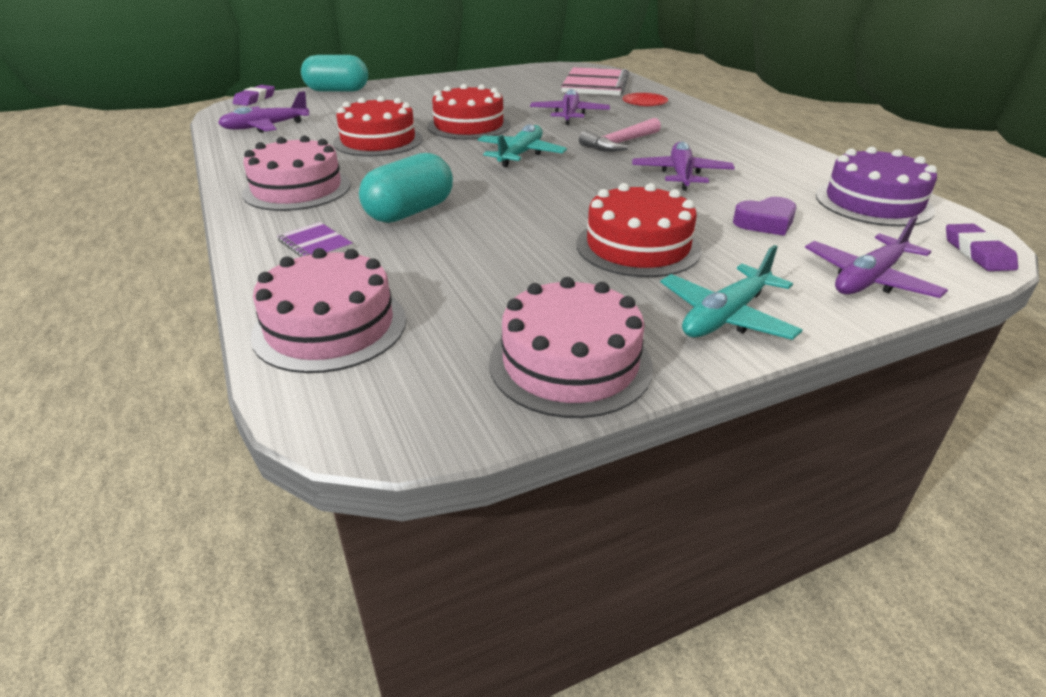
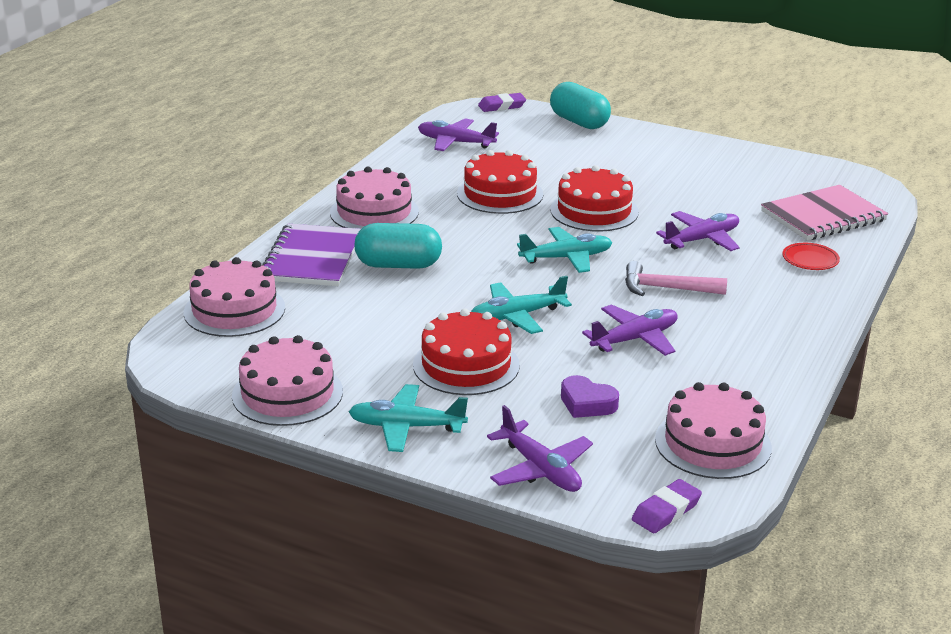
camera: 50 degrees right, 5 degrees down
purple notebook [277,222,353,257] -> purple notebook [263,223,361,286], size x2.13
purple plane [805,216,948,298] -> purple plane turned 135 degrees counterclockwise [487,405,593,492]
purple cake [816,147,937,226] -> pink cake [655,382,772,479]
none -> turquoise plane [471,276,572,334]

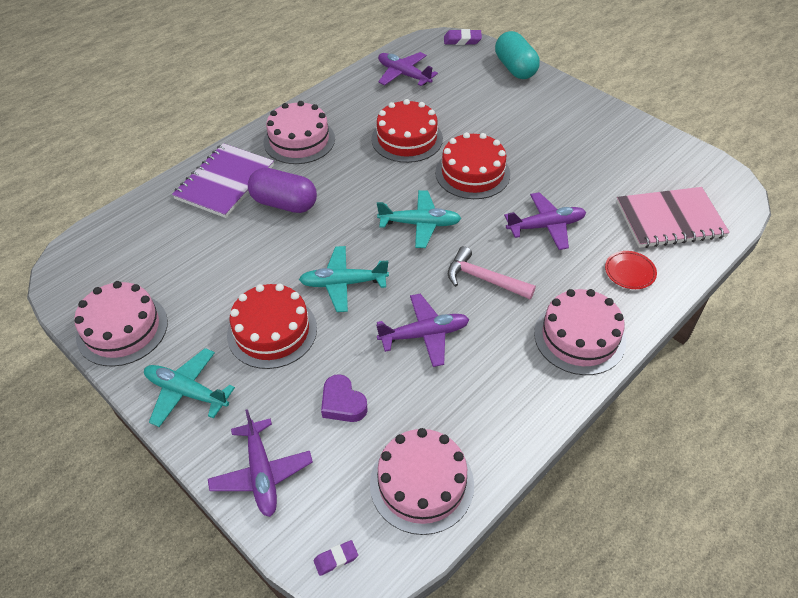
camera: 20 degrees right, 20 degrees up
pink cake [184,257,285,337] -> pink cake moved to [534,289,626,375]
turquoise capsule [354,223,442,269] -> purple capsule [248,168,317,213]
purple eraser [632,479,702,533] -> purple eraser [313,540,358,576], size x0.64

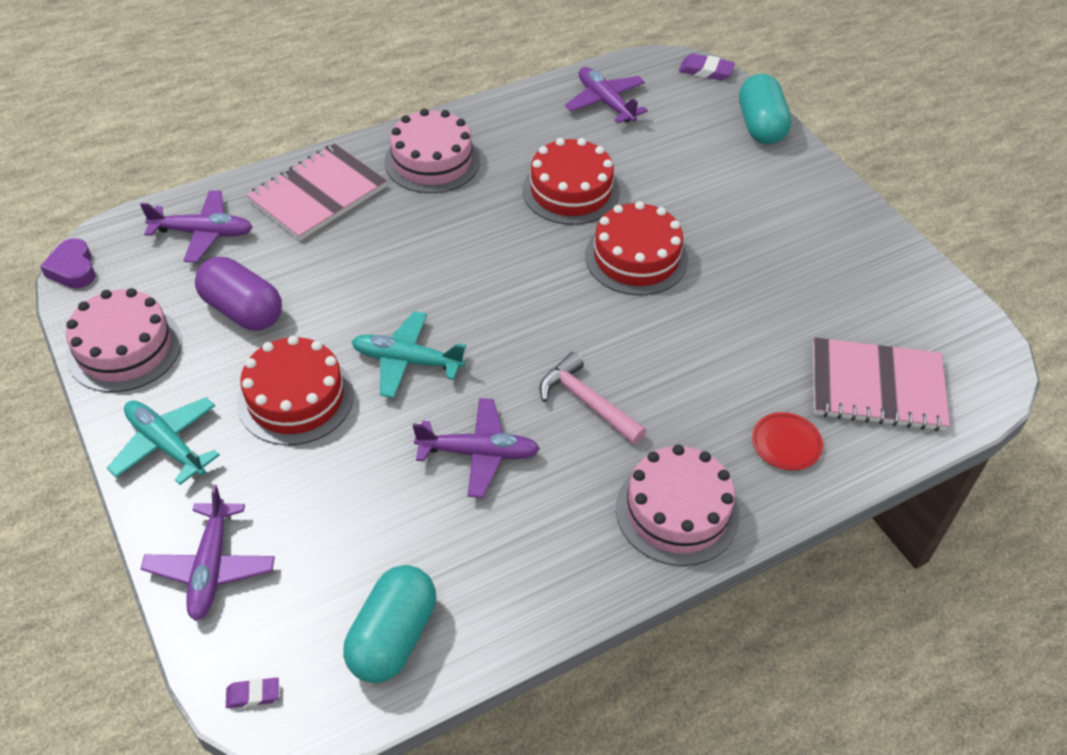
camera: 15 degrees right, 0 degrees up
purple notebook [172,143,274,218] -> pink notebook [247,143,387,241]
purple capsule [248,168,317,213] -> purple capsule moved to [195,257,282,331]
purple heart [321,374,368,422] -> purple heart moved to [40,238,95,289]
pink cake [370,428,474,535] -> turquoise capsule [343,565,436,683]
turquoise plane [377,190,462,248] -> none
purple plane [504,192,586,250] -> purple plane moved to [140,190,253,263]

